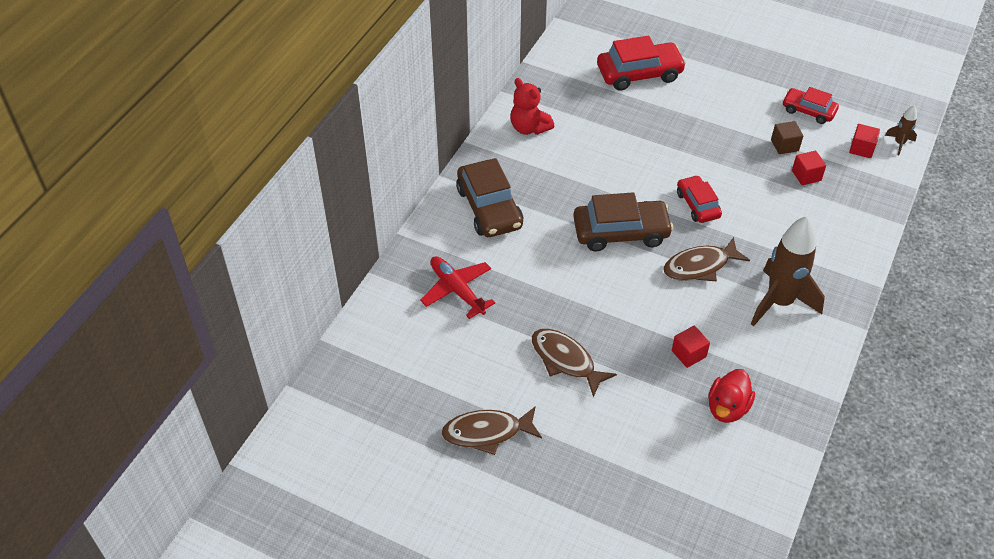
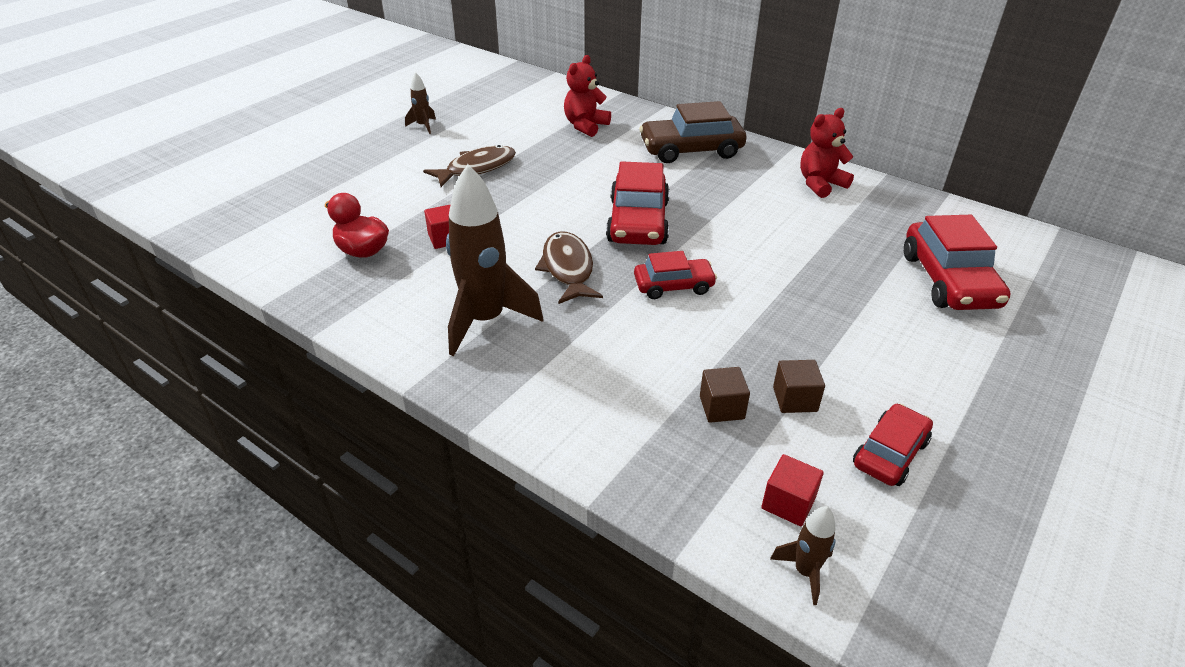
camera: 100 degrees right, 10 degrees down
red plane [420,256,495,319] -> red teddy bear [564,55,611,137]
brown fish [442,406,542,455] -> brown rocket [405,72,436,134]
brown car [573,192,673,252] -> red car [606,161,670,245]
red cube [792,151,826,185] -> brown cube [700,367,750,423]

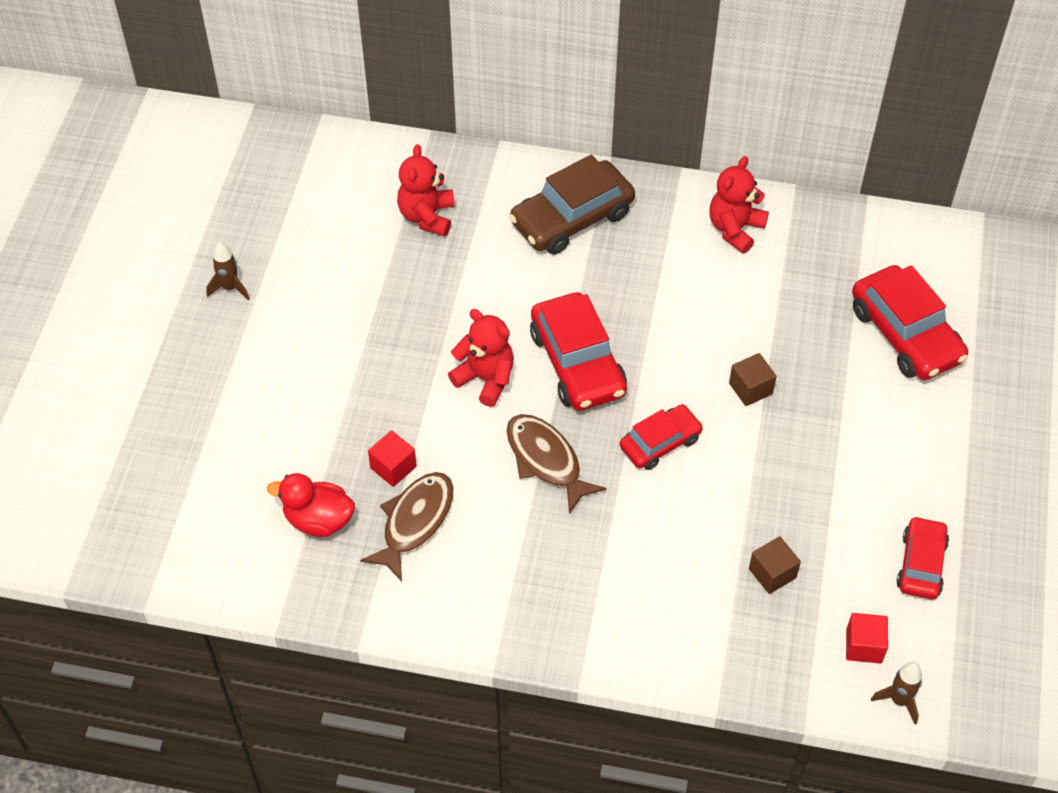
camera: 25 degrees left, 15 degrees up
brown fish [423,145,516,187] -> brown fish moved to [360,472,453,581]
brown rocket [446,164,543,356] -> none
brown cube [773,360,825,413] -> brown cube moved to [729,353,777,406]
none -> red teddy bear [448,309,514,407]

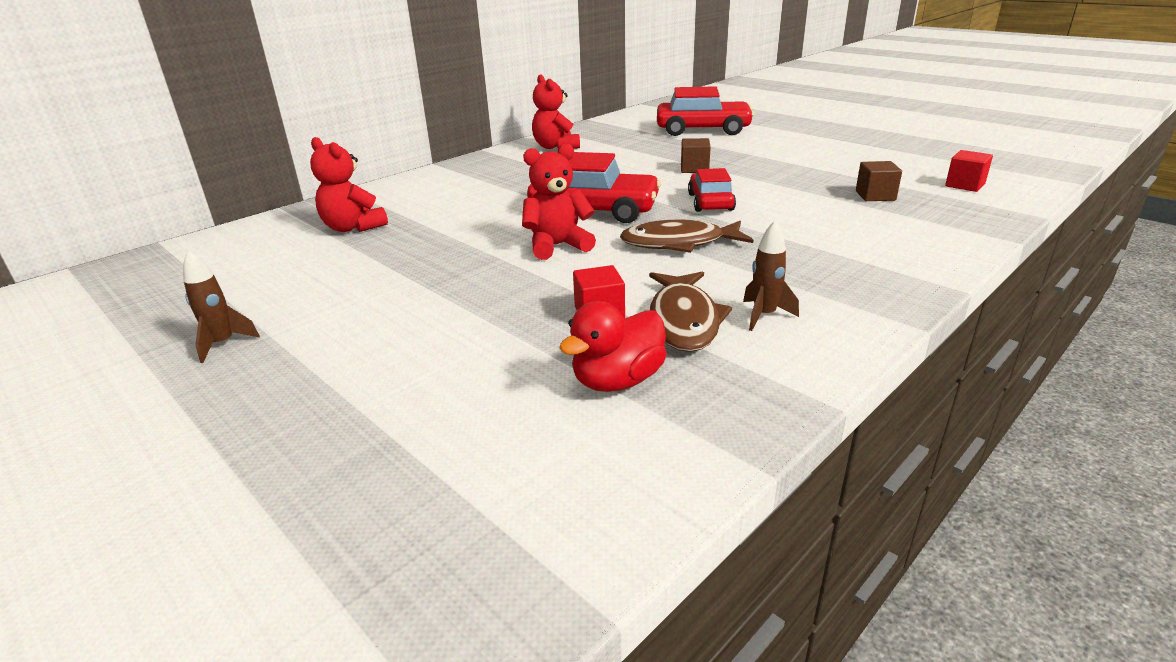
camera: 55 degrees left, 25 degrees down
brown fish [360,472,453,581] -> brown fish turned 150 degrees counterclockwise [649,271,732,352]
brown car [509,154,635,254] -> none
brown rocket [871,662,922,725] -> brown rocket moved to [743,220,799,331]
red car [896,516,949,600] -> none

